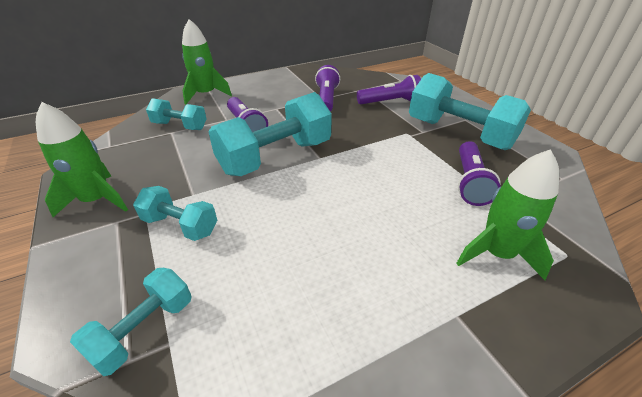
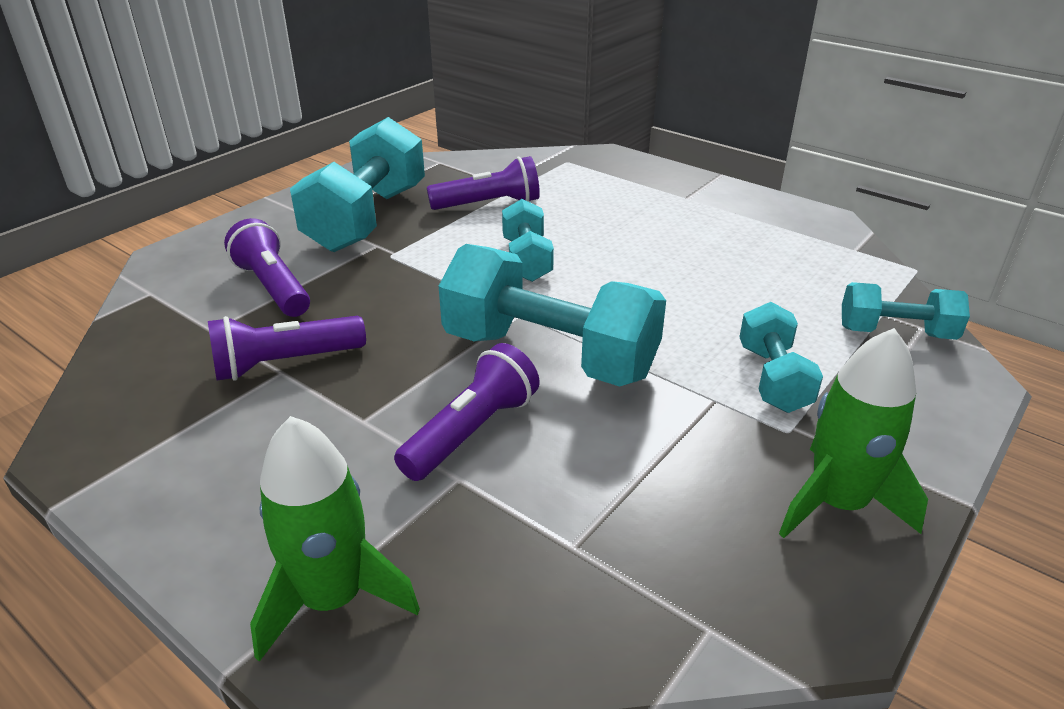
camera: 115 degrees left, 5 degrees down
turquoise dumbbell [146,98,207,130] -> turquoise dumbbell moved to [502,199,554,282]
green rocket [456,149,559,280] -> none

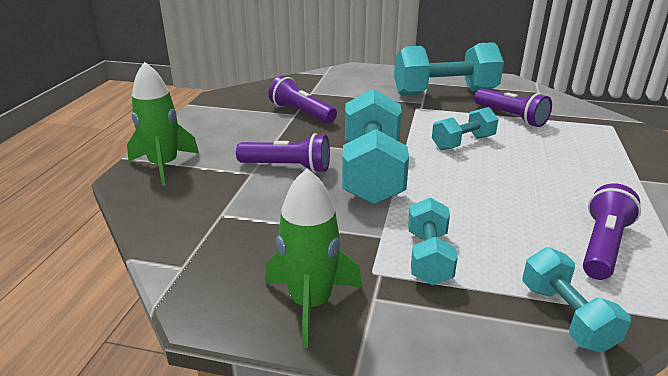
camera: 65 degrees right, 5 degrees down
purple flashlight [224,218,310,317] -> purple flashlight moved to [583,183,641,280]
turquoise dumbbell [740,302,823,413] -> turquoise dumbbell turned 60 degrees counterclockwise [408,197,458,285]

